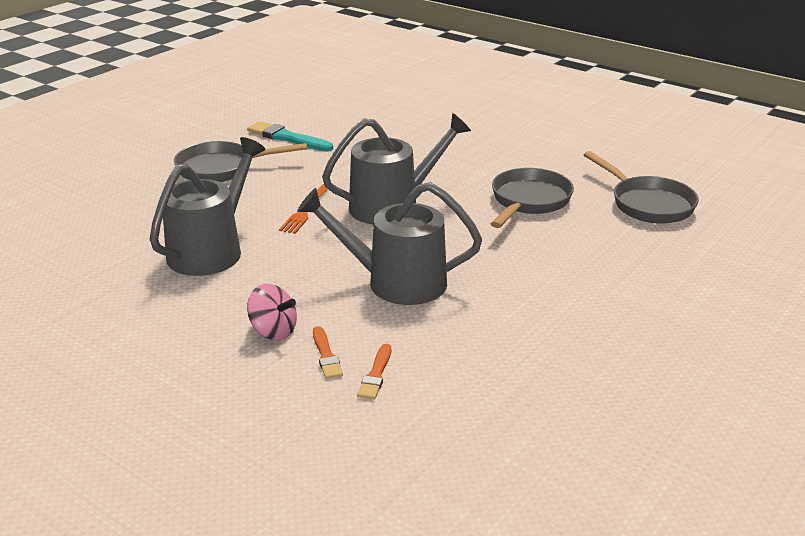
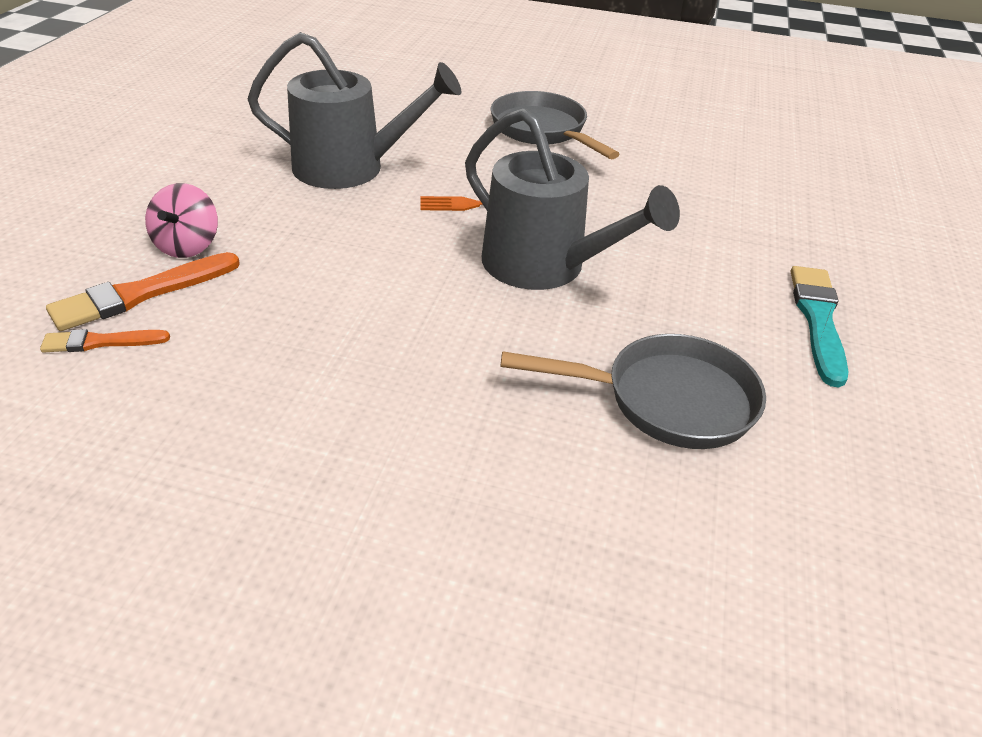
camera: 65 degrees right, 10 degrees up
turquoise brush [247,121,333,151] -> turquoise brush moved to [791,266,849,387]
grey watering can [297,182,482,305] -> none
orange brush [313,326,343,379] -> orange brush [46,252,240,331], size x1.69
grey pan [584,151,699,224] -> none

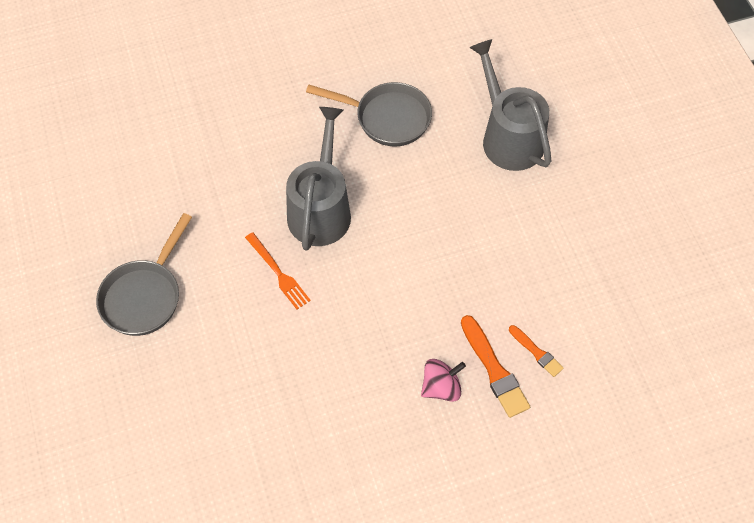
camera: 120 degrees left, 20 degrees up
orange brush [46,252,240,331] -> orange brush turned 45 degrees clockwise [461,315,530,418]
grey watering can [248,32,461,189] -> grey watering can moved to [470,39,551,171]
grey pan [501,334,766,449] -> grey pan turned 135 degrees clockwise [306,82,432,146]
turquoise brush [791,266,849,387] -> none

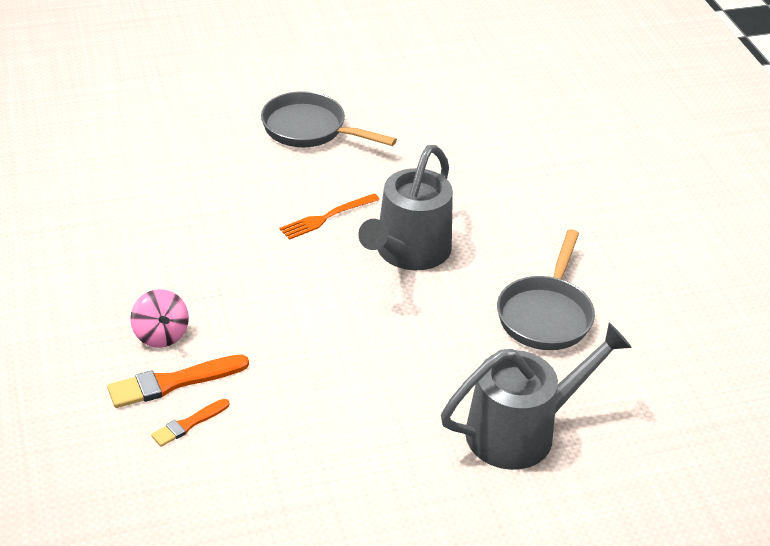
camera: 90 degrees right, 20 degrees down
grey watering can [286,107,351,251] -> grey watering can turned 105 degrees clockwise [358,145,453,270]

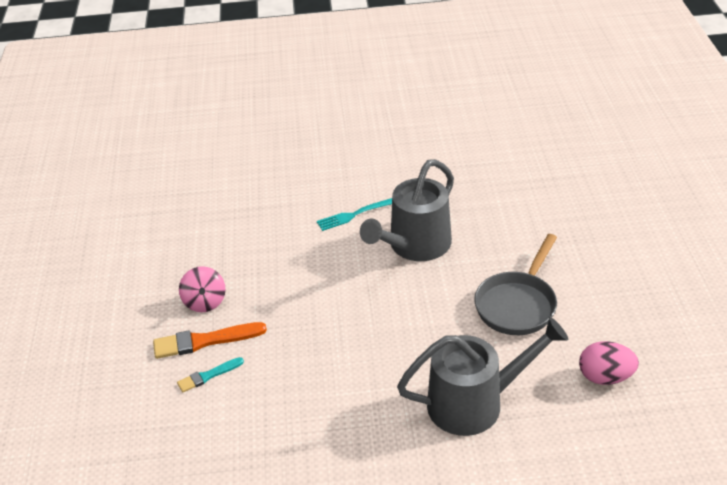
camera: 15 degrees right, 0 degrees up
orange brush [151,399,229,447] -> turquoise brush [177,357,244,392]
grey pan [261,91,397,147] -> none
orange fork [280,193,380,240] -> turquoise fork [317,198,392,231]
none -> pink egg [579,341,639,385]

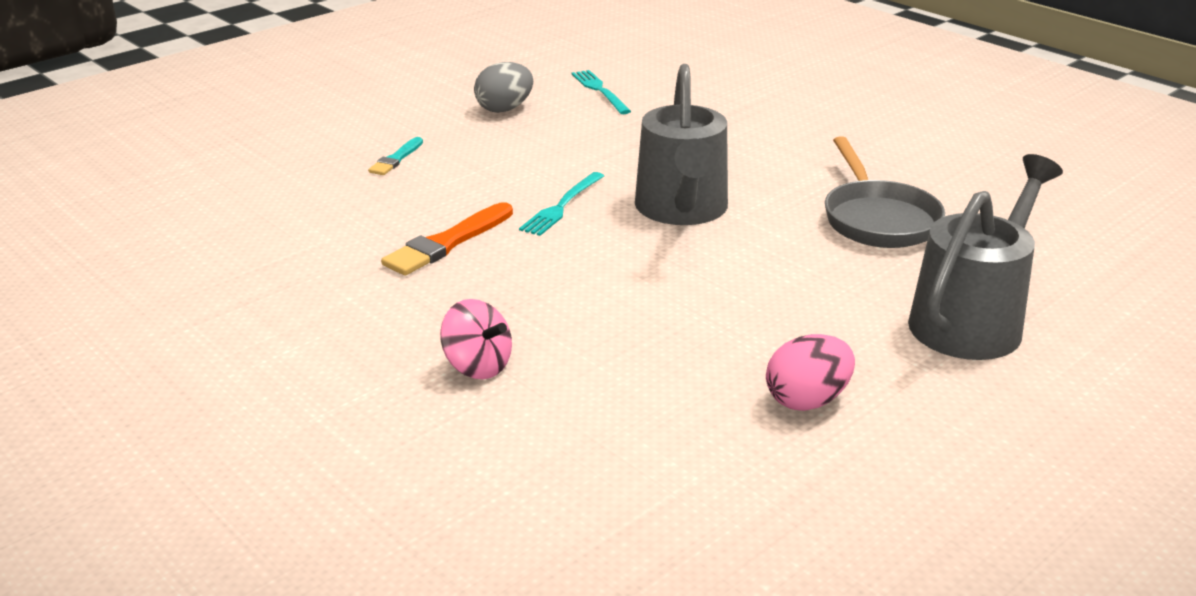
camera: 40 degrees left, 10 degrees down
orange brush [153,322,267,359] -> orange brush moved to [381,202,513,275]
turquoise brush [177,357,244,392] -> turquoise brush moved to [368,137,423,175]
pink egg [579,341,639,385] -> pink egg moved to [766,334,855,411]
none -> grey egg [474,62,533,113]
none -> turquoise fork [572,70,631,114]

